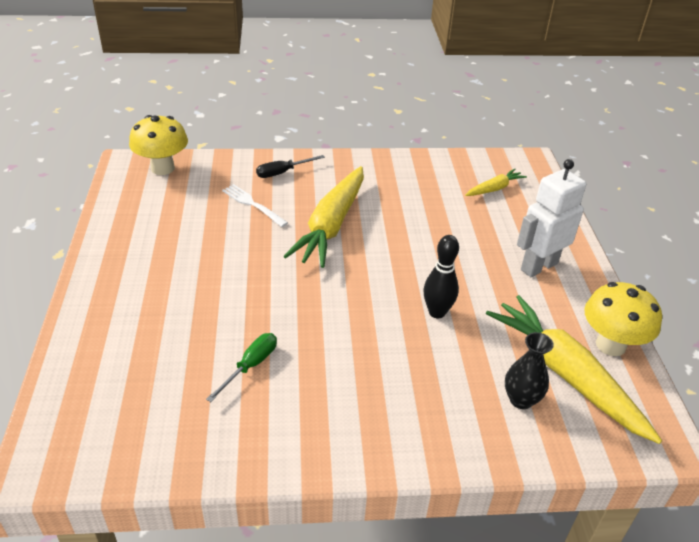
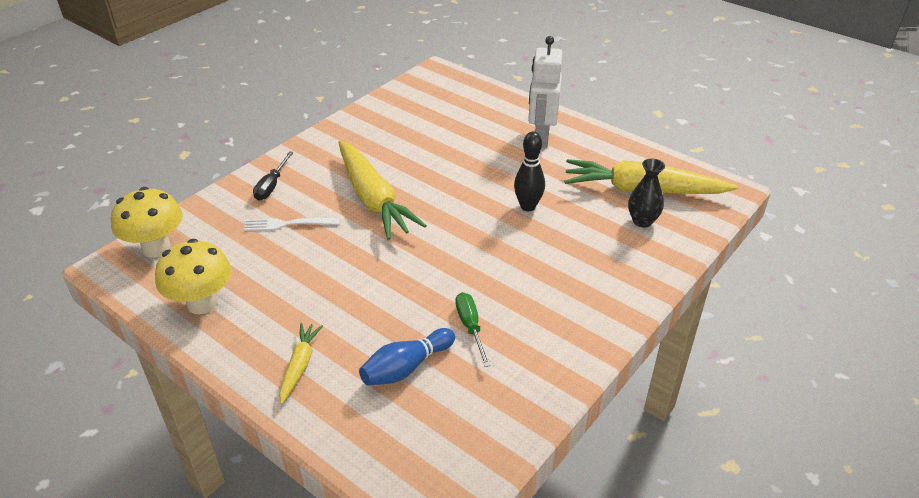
camera: 45 degrees left, 0 degrees up
yellow carrot [465,168,527,196] -> yellow carrot moved to [279,323,323,404]
yellow mushroom [584,282,662,356] -> yellow mushroom moved to [155,239,231,315]
none -> blue bowling pin [359,328,455,385]

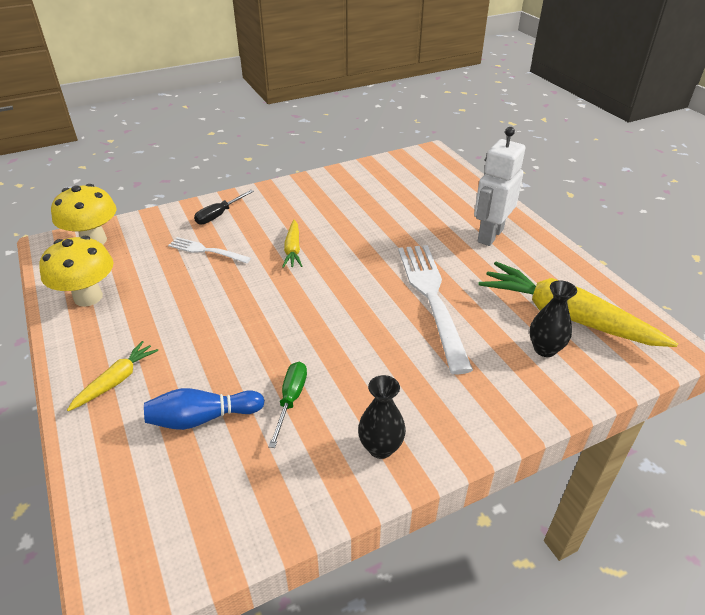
camera: 25 degrees right, 0 degrees up
yellow carrot [338,140,427,240] -> yellow carrot [282,220,302,268], size x0.48
black bowling pin [514,132,545,211] -> white fork [398,245,473,374]
none -> black vase [358,375,406,459]

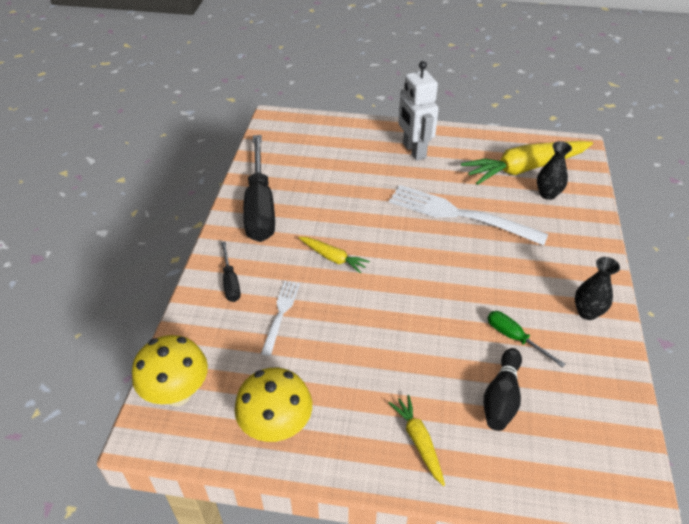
camera: 55 degrees left, 5 degrees up
blue bowling pin [144,388,265,430] -> black bowling pin [483,348,522,431]
white fork [168,237,251,264] -> white fork turned 135 degrees clockwise [261,281,300,356]
none -> black screwdriver [243,135,275,242]

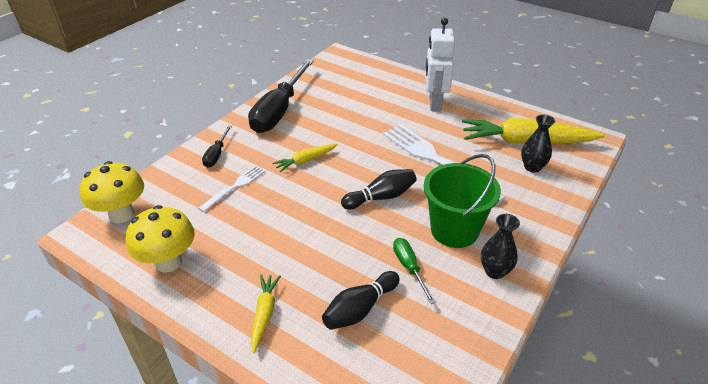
camera: 25 degrees right, 5 degrees down
yellow carrot [298,237,370,274] -> yellow carrot turned 90 degrees clockwise [273,144,337,172]
none -> black bowling pin [341,169,417,209]
none -> green bucket [424,154,501,248]

